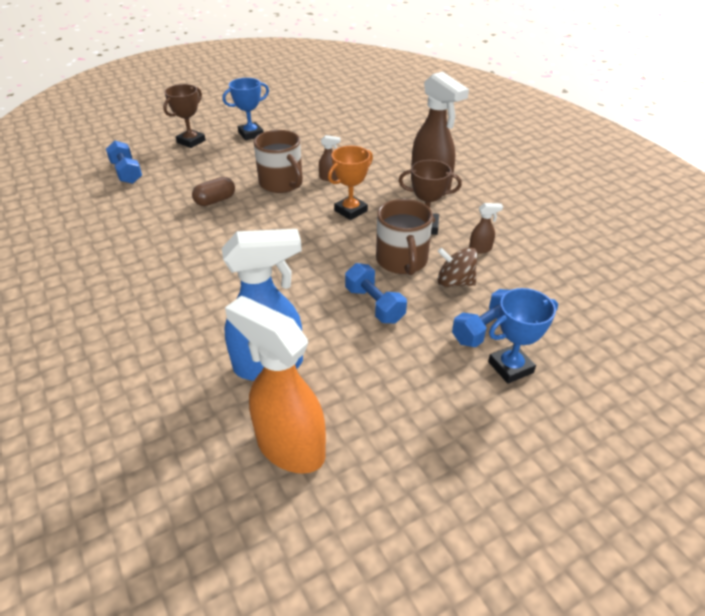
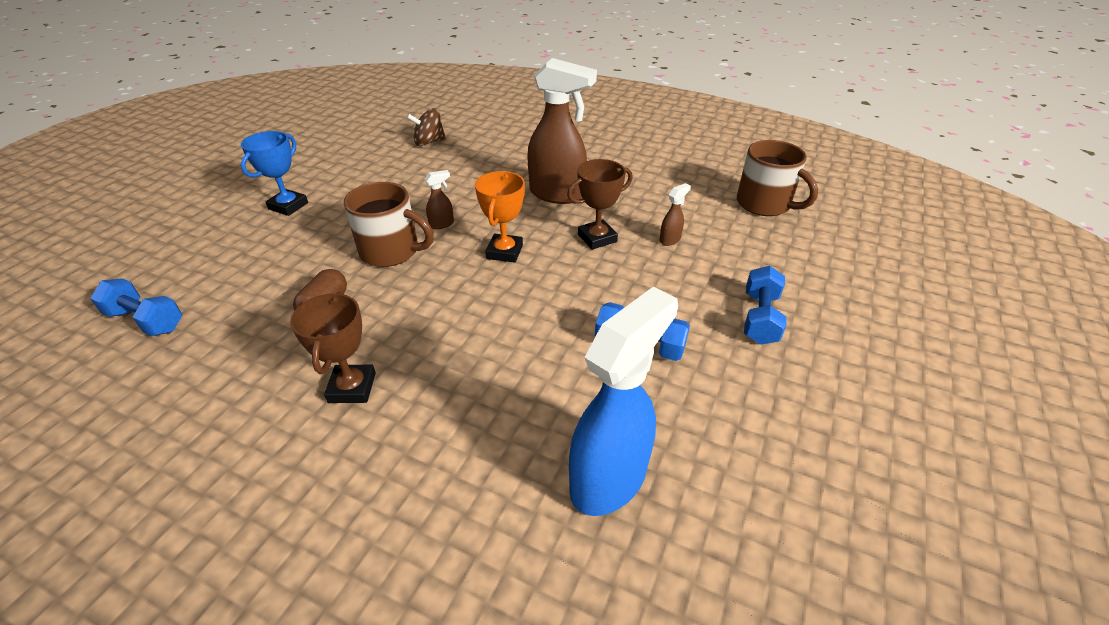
camera: 35 degrees left, 0 degrees up
brown trophy [163,84,205,148] -> brown trophy moved to [290,292,376,403]
orange spray bottle [225,296,326,474] -> none
brown mug [376,199,433,275] -> brown mug moved to [737,140,818,216]
brown spinning top [438,248,478,287] -> brown spinning top moved to [407,108,446,146]
blue trophy [488,288,558,384] -> none

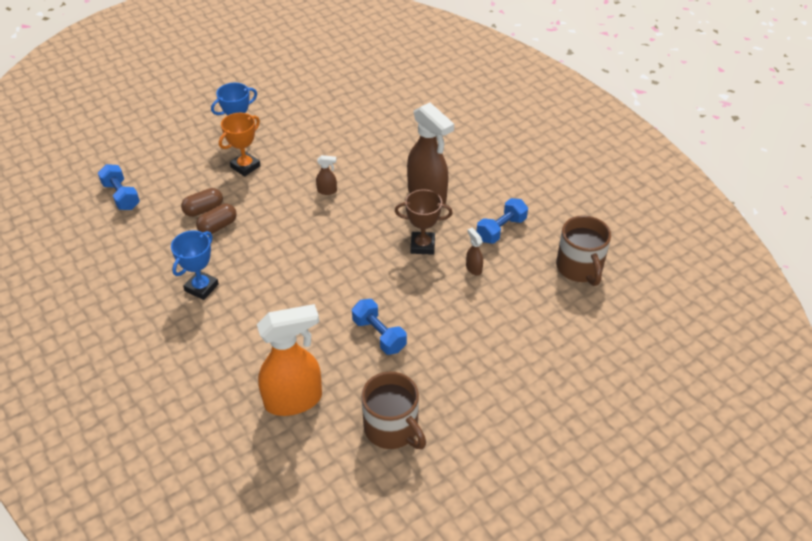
camera: 30 degrees right, 5 degrees up
brown trophy [290,292,376,403] -> blue trophy [171,230,219,300]
brown mug [344,182,434,267] -> brown mug moved to [361,371,426,449]
brown spinning top [407,108,446,146] -> none
orange trophy [475,171,525,263] -> orange trophy moved to [219,113,261,176]
blue spray bottle [569,286,678,516] -> orange spray bottle [257,304,322,416]
brown spray bottle [660,183,691,246] -> brown spray bottle turned 105 degrees counterclockwise [466,228,483,275]
blue dumbbell [744,266,787,345] -> blue dumbbell moved to [476,198,528,244]
none -> brown capsule [181,188,223,217]

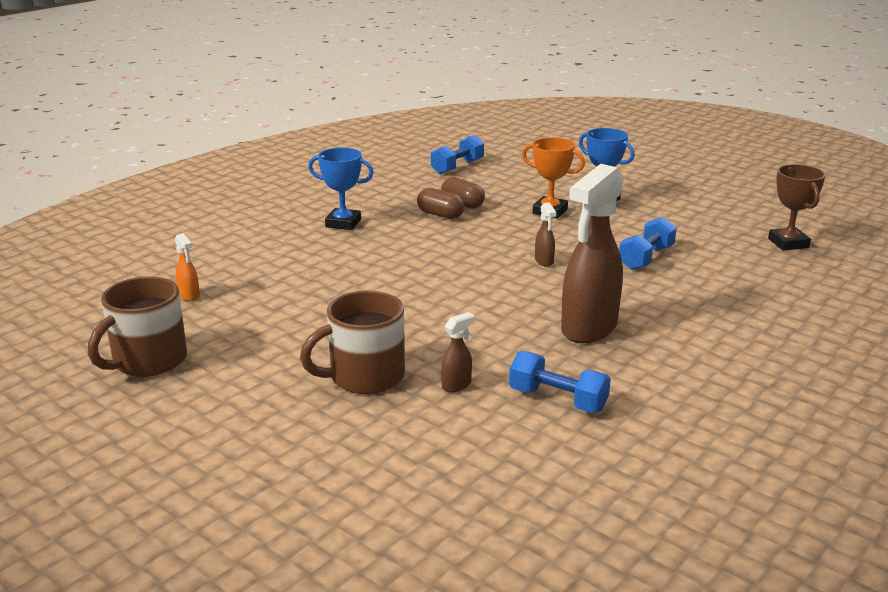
camera: 75 degrees right, 20 degrees down
orange spray bottle [257,304,322,416] -> orange spray bottle [175,233,200,301], size x0.41
blue dumbbell [352,299,407,355] -> blue dumbbell moved to [619,217,677,270]
brown trophy [395,189,453,255] -> brown trophy moved to [768,164,826,250]
brown mug [556,215,611,286] -> brown mug moved to [300,291,405,394]

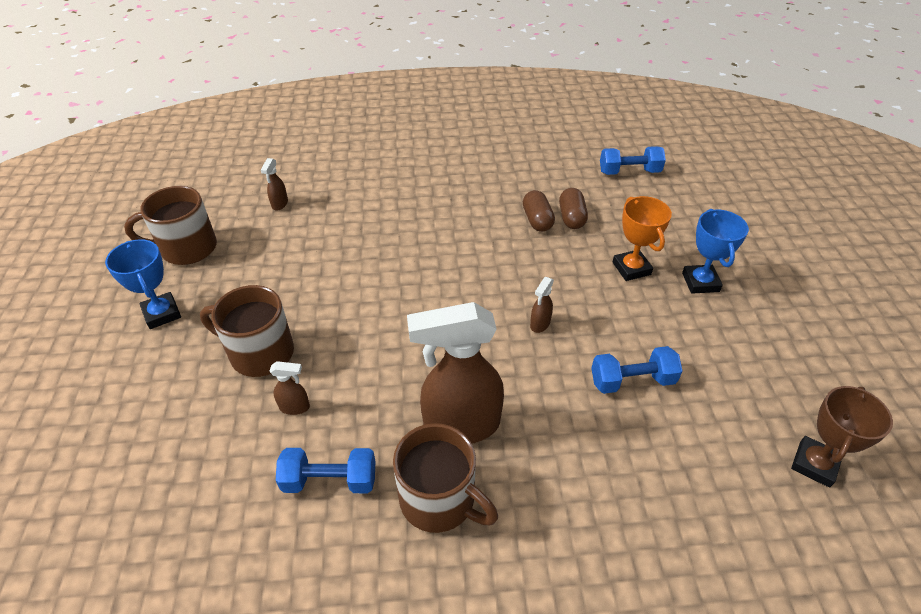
camera: 45 degrees right, 20 degrees up
orange spray bottle [175,233,200,301] -> brown spray bottle [261,158,288,210]
blue trophy [308,148,374,230] -> blue trophy moved to [105,239,181,329]
blue dumbbell [509,351,611,413] -> blue dumbbell turned 75 degrees counterclockwise [276,448,375,493]
none -> brown mug [393,423,498,533]

